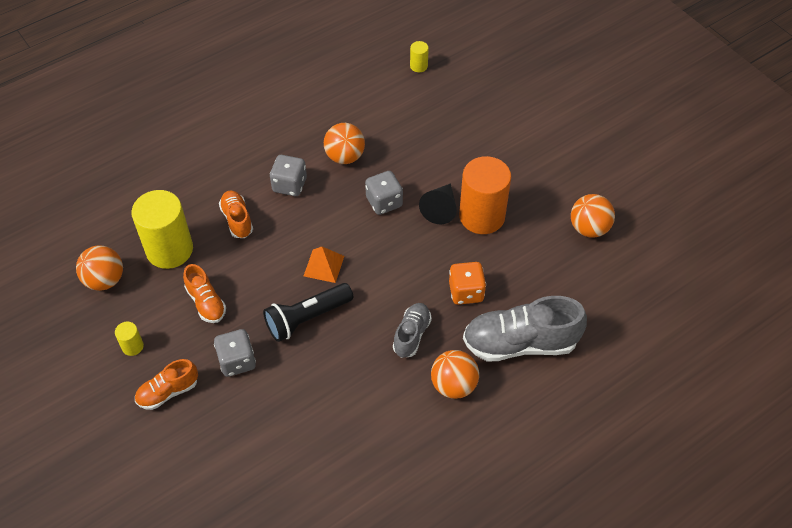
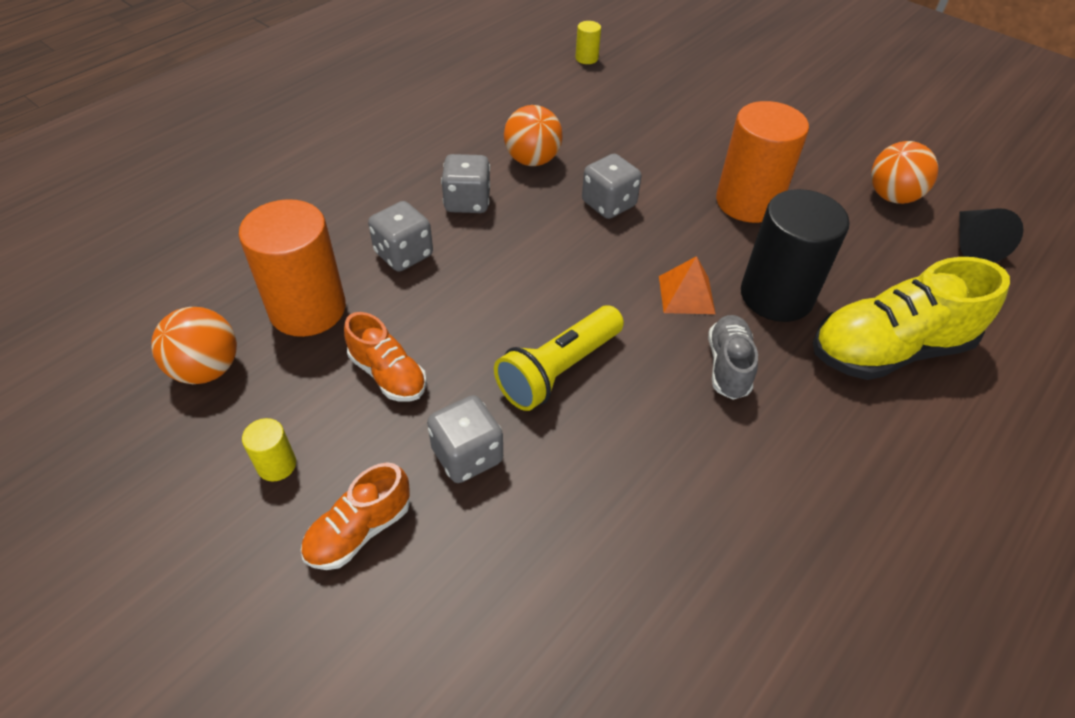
camera: 15 degrees left, 5 degrees down
yellow cylinder [131,190,193,269] -> orange cylinder [239,199,346,337]
orange shoe [219,191,253,238] -> grey dice [368,201,433,272]
black flashlight [263,283,353,342] -> yellow flashlight [494,305,624,411]
orange pyramid [304,247,344,283] -> orange pyramid moved to [659,256,715,314]
black cone [419,183,457,224] -> black cone moved to [959,208,1024,263]
orange ball [431,350,479,399] -> none
orange dice [449,262,486,305] -> black cylinder [741,189,850,322]
grey shoe [463,296,587,361] -> yellow shoe [813,257,1010,380]

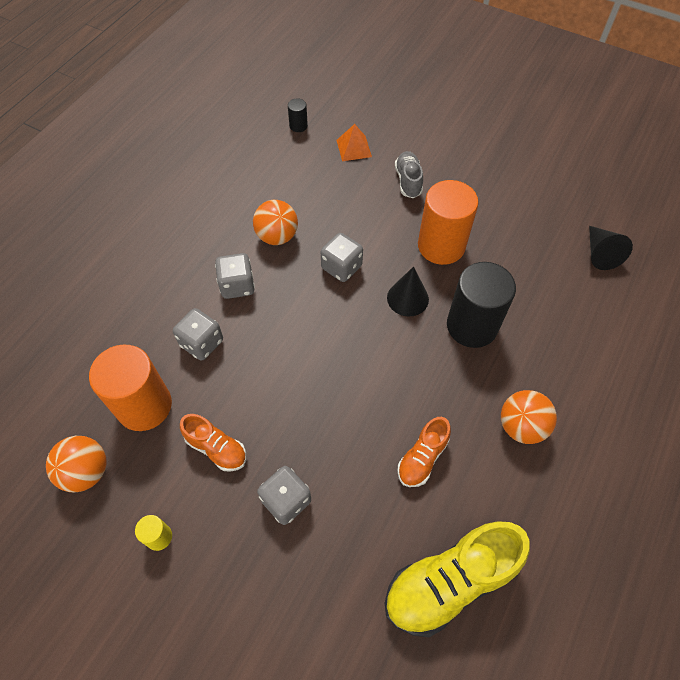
camera: 10 degrees left, 10 degrees up
orange shoe [301,463,410,570] -> orange shoe moved to [397,417,451,487]
yellow flashlight [494,305,624,411] -> none
yellow cylinder [575,21,601,64] -> black cylinder [288,98,308,132]
orange pyramid [659,256,715,314] -> orange pyramid moved to [337,124,372,161]
grey shoe [708,315,758,399] -> grey shoe moved to [395,151,423,198]
yellow shoe [813,257,1010,380] -> yellow shoe moved to [385,521,530,637]
orange ball [871,141,938,204] -> orange ball moved to [501,390,557,444]
none -> black cone [387,266,429,317]

